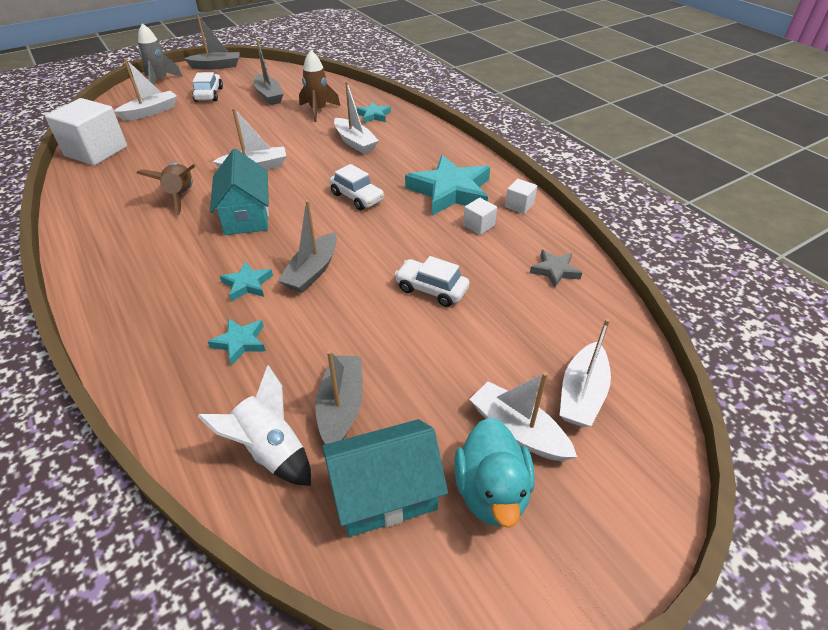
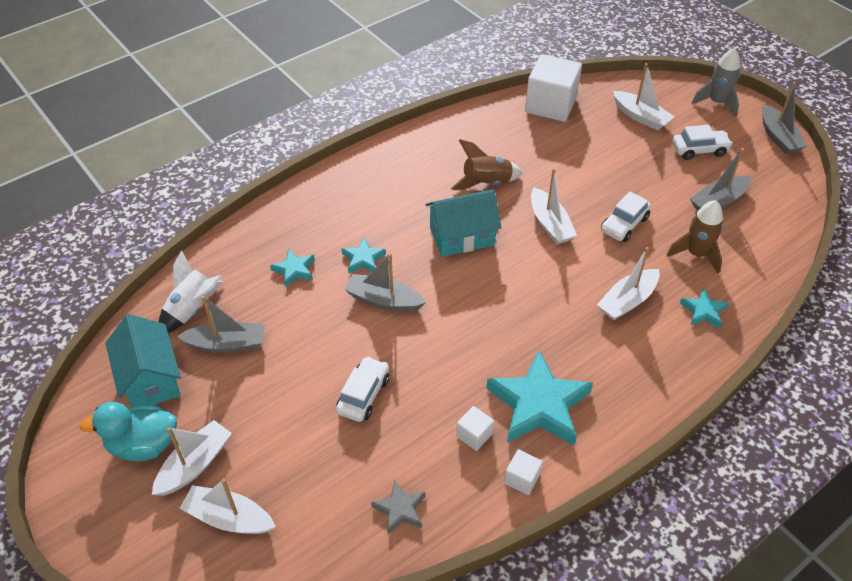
camera: 85 degrees right, 5 degrees up
white car [329,164,384,210] -> white car moved to [601,191,651,242]

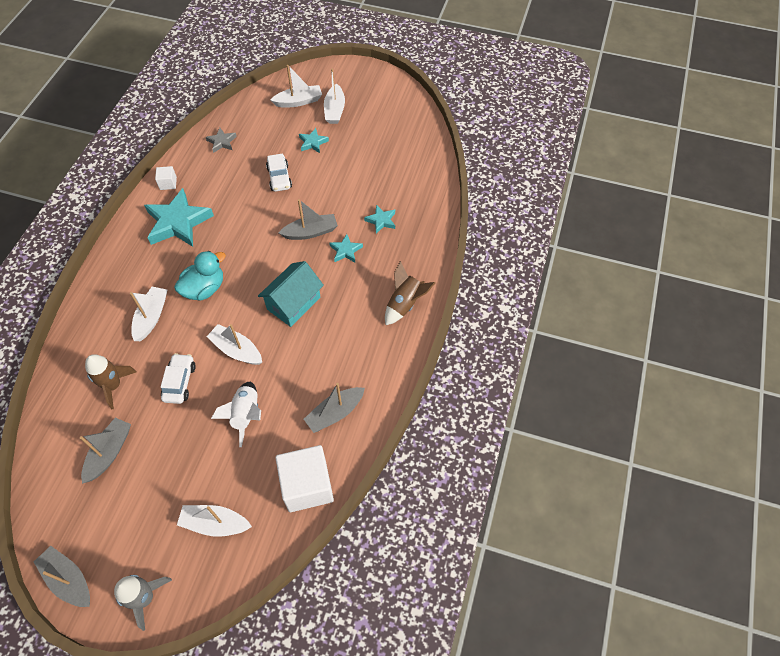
camera: 145 degrees right, 10 degrees up
turquoise duck [79,402,177,461] -> turquoise duck moved to [174,251,226,301]
turquoise house [105,314,181,407] -> none
white rocket [159,250,223,333] -> white rocket moved to [211,382,261,447]
grey boat [177,296,265,353] -> grey boat moved to [304,383,365,433]
brown rocket [451,139,522,190] -> brown rocket moved to [385,261,435,325]
white cube [456,406,494,451] -> none
white car [672,125,733,160] -> none
turquoise star [680,288,729,328] -> turquoise star moved to [299,128,329,153]

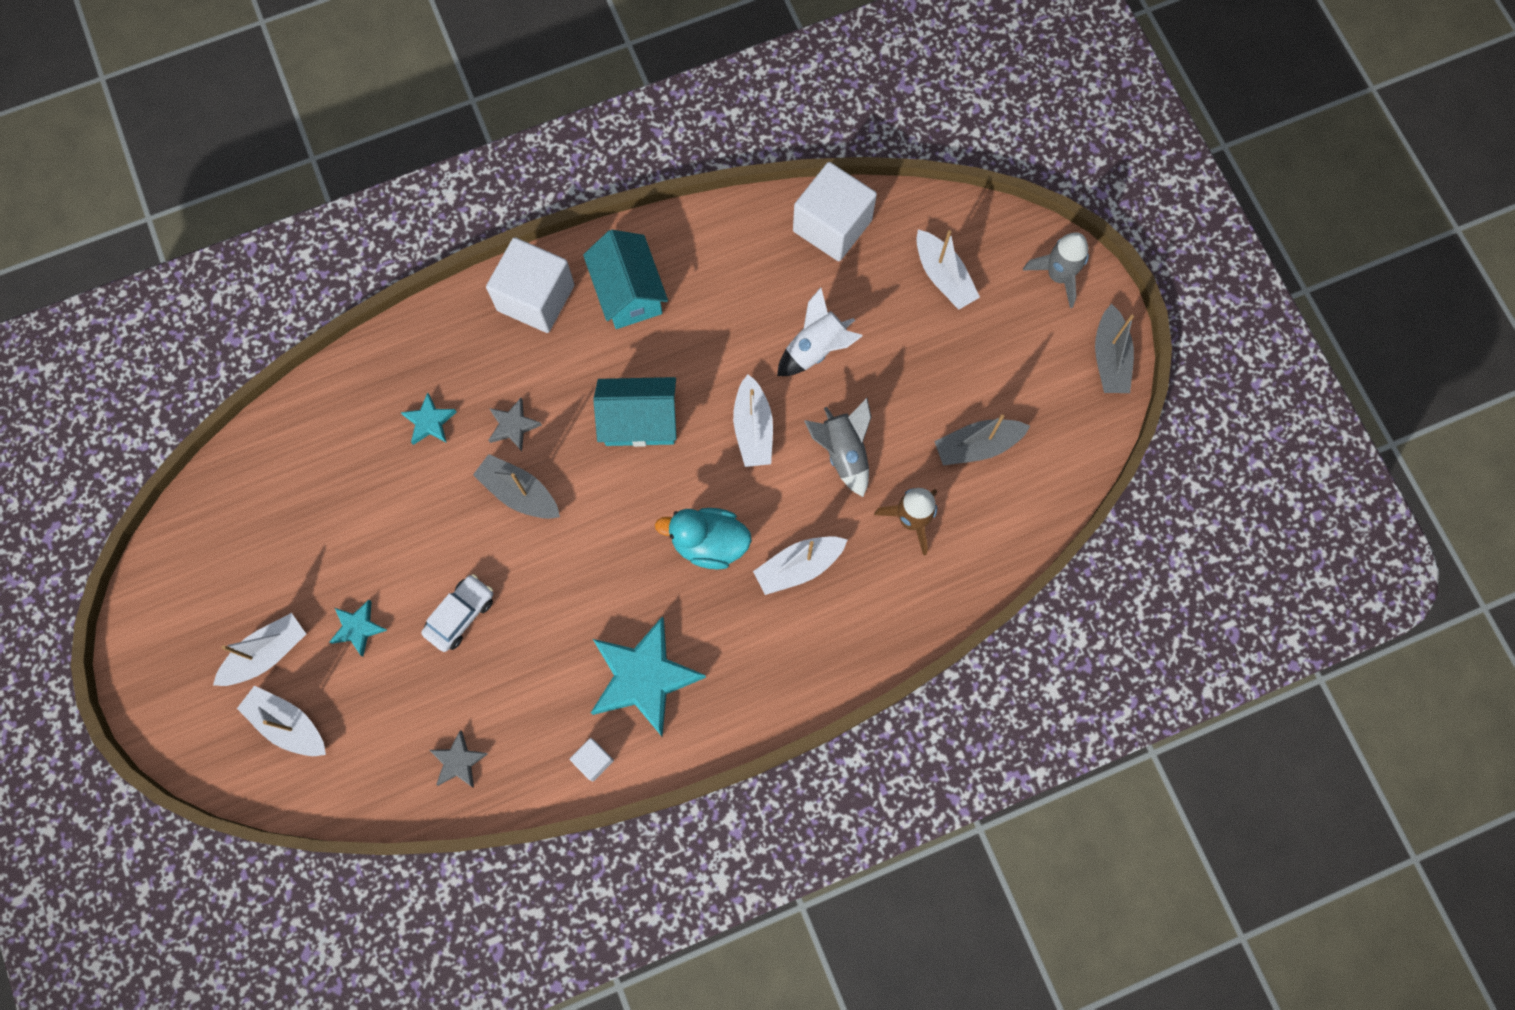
camera: 130 degrees left, 15 degrees up
white car [161,353,196,404] -> grey rocket [804,398,871,497]
grey boat [304,383,365,433] -> none
turquoise star [329,234,363,262] -> grey star [489,398,542,451]
brown rocket [385,261,435,325] -> white cube [486,237,575,333]
none -> turquoise house [583,230,668,329]

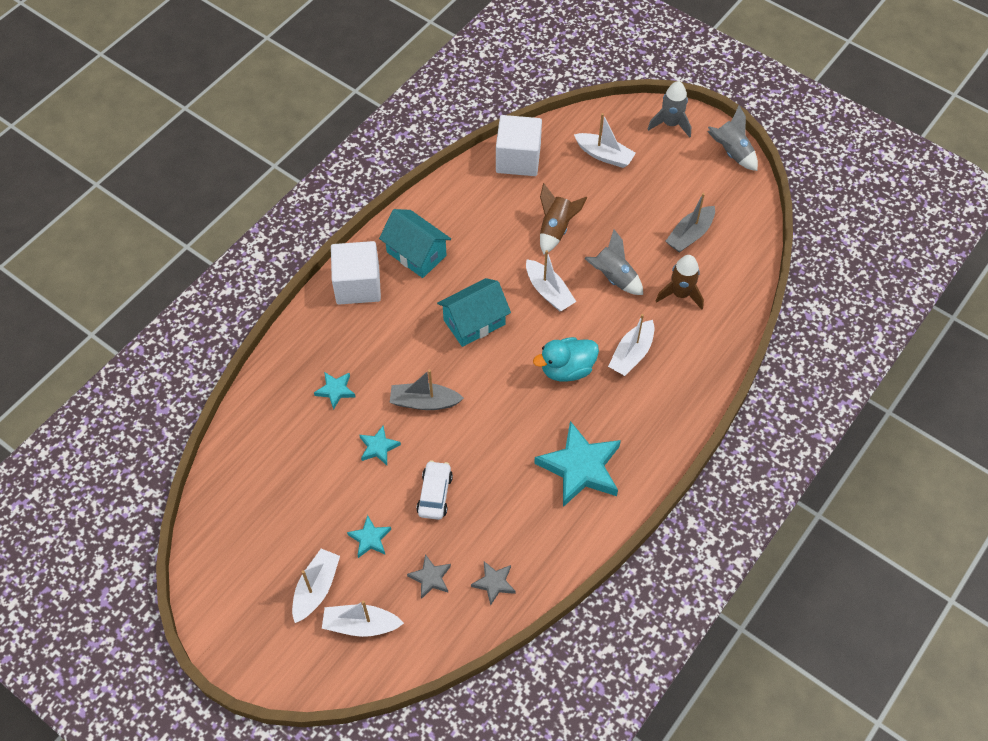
camera: 30 degrees left, 15 degrees down
grey star [489,398,542,451] -> grey star moved to [407,554,451,599]
white cube [570,738,614,782] -> none
white rocket [777,287,862,376] -> brown rocket [540,183,587,255]
grey boat [1095,304,1134,393] -> grey rocket [707,105,758,171]
none -> turquoise star [359,425,401,465]

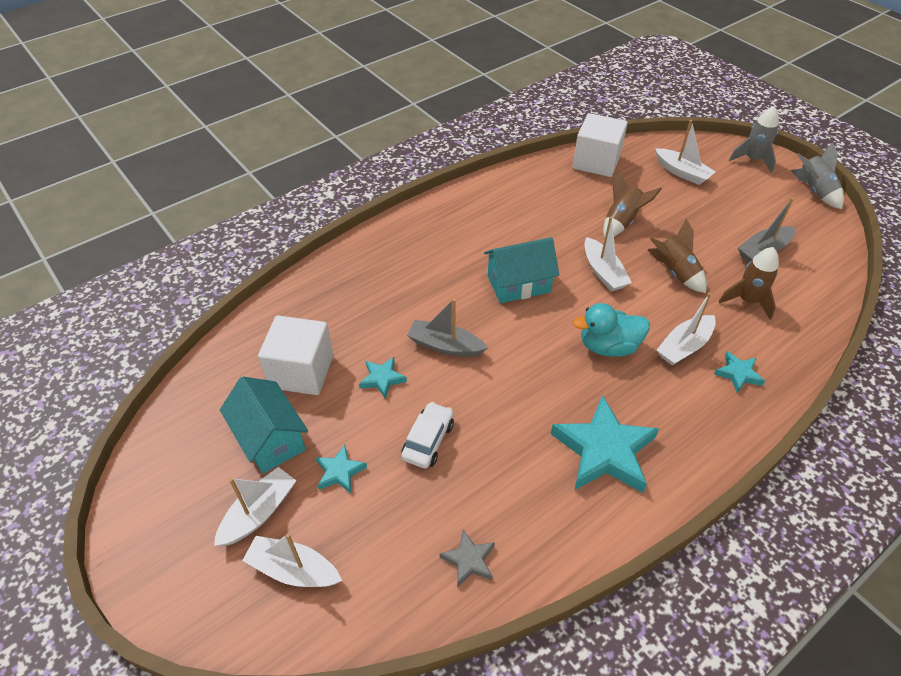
camera: 15 degrees right, 10 degrees down
turquoise star [314,372,355,410] -> turquoise star moved to [714,351,765,393]
white cube [331,241,381,304] -> white cube moved to [258,315,333,395]
turquoise house [379,209,451,278] -> turquoise house moved to [220,376,308,474]
grey star [407,554,451,599] -> none
grey rocket [585,229,643,295] -> brown rocket [647,219,707,293]

